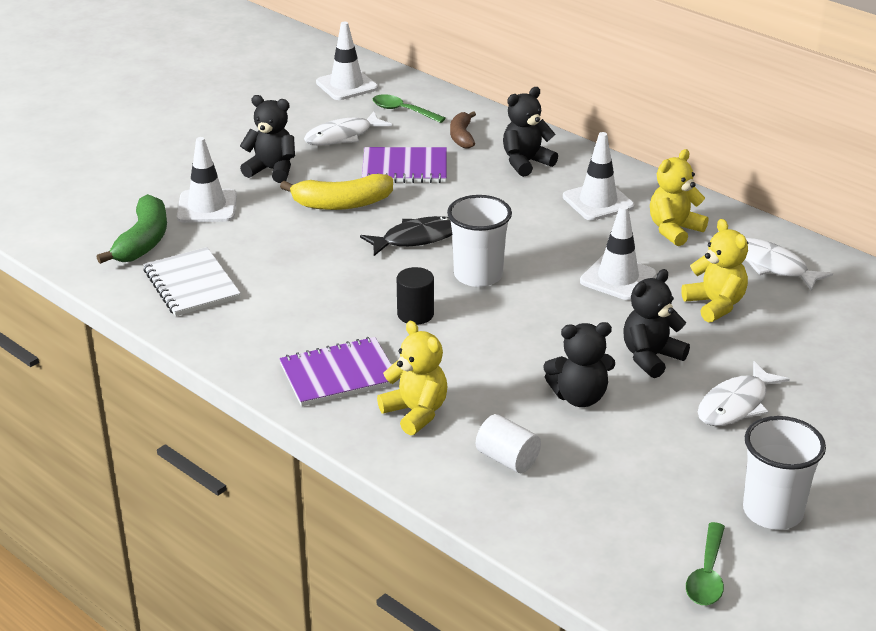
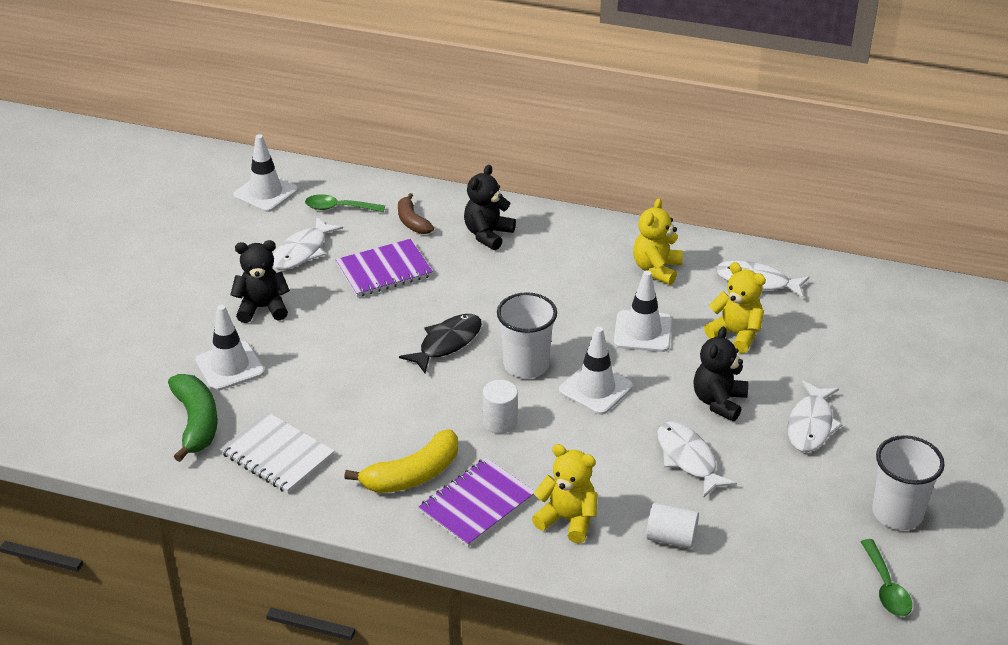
camera: 25 degrees left, 5 degrees up
yellow banana [280,174,393,210] -> yellow banana moved to [344,429,458,493]
black cylinder [397,267,434,325] -> white cylinder [483,380,518,434]
black teddy bear [543,322,615,407] -> white fish [657,421,737,498]
white traffic cone [563,132,634,221] -> white traffic cone moved to [559,326,633,415]

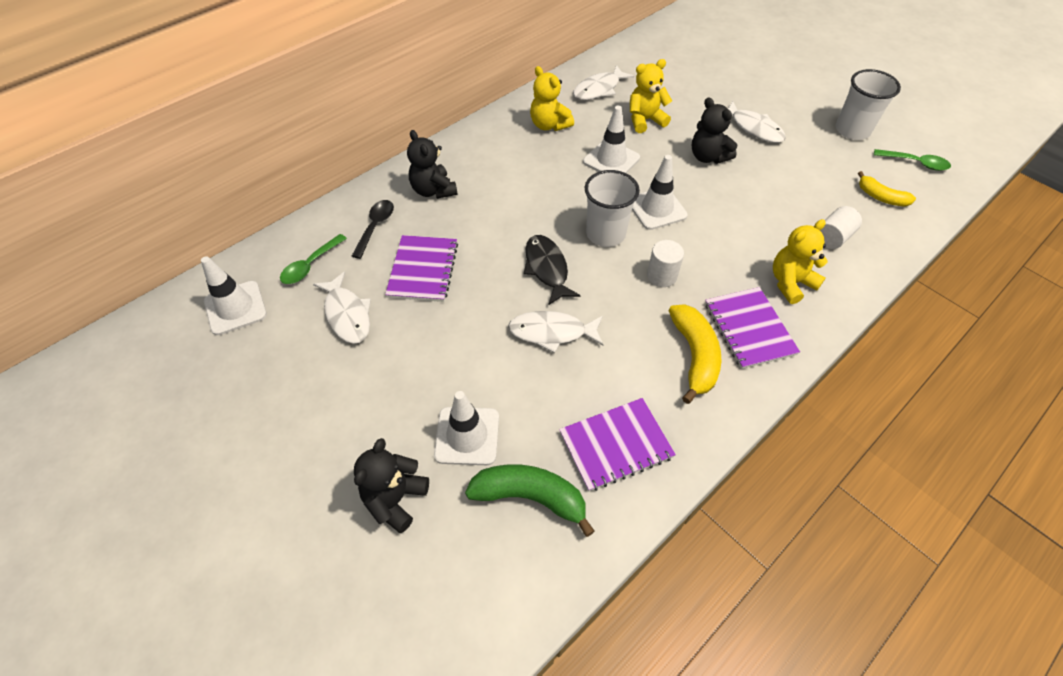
camera: 60 degrees left, 15 degrees up
white notebook [220,412,334,493] -> purple notebook [559,398,676,491]
black teddy bear [230,240,290,323] -> black teddy bear moved to [354,438,429,533]
brown banana [398,193,434,234] -> black spoon [352,200,394,259]
white fish [657,421,737,498] -> white fish moved to [508,311,603,353]
none -> yellow banana [858,171,916,207]

